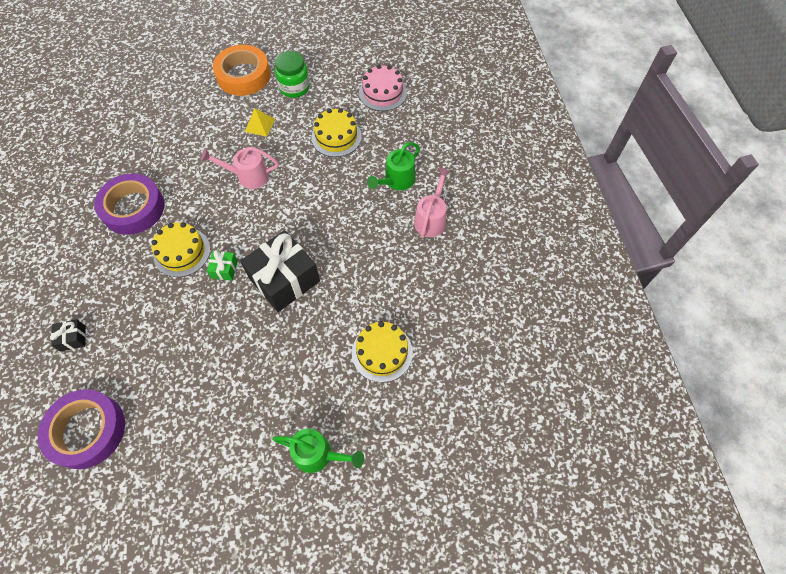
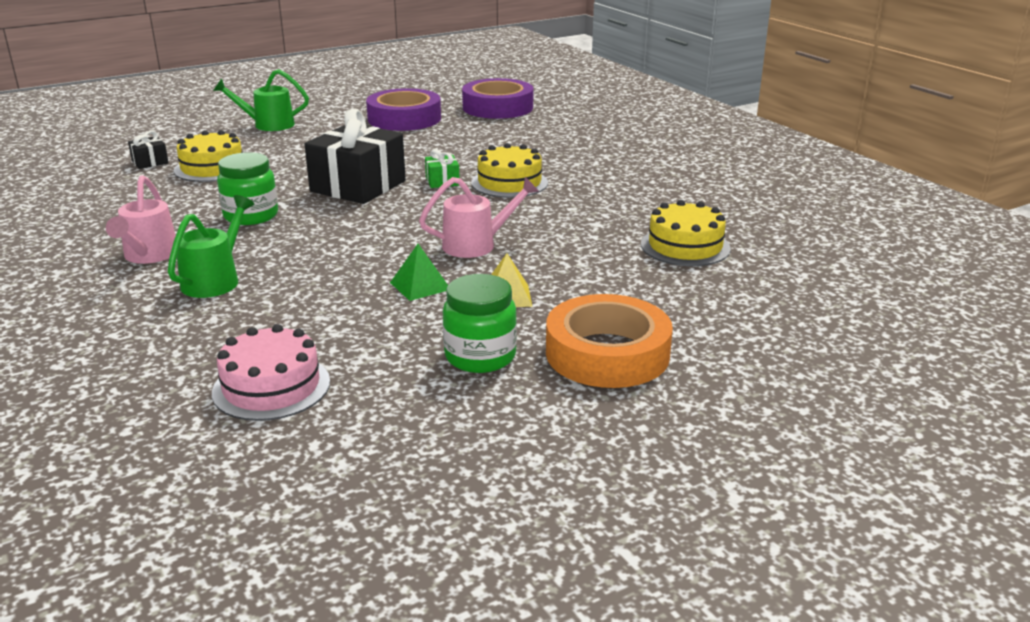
camera: 160 degrees right, 35 degrees down
black gift [50,319,86,352] -> black gift moved to [128,131,169,169]
purple tape [94,174,164,235] -> purple tape moved to [366,88,441,131]
yellow cake [311,108,362,157] -> yellow cake moved to [641,200,731,266]
none -> green jar [217,152,278,225]
none -> green pyramid [390,244,448,301]

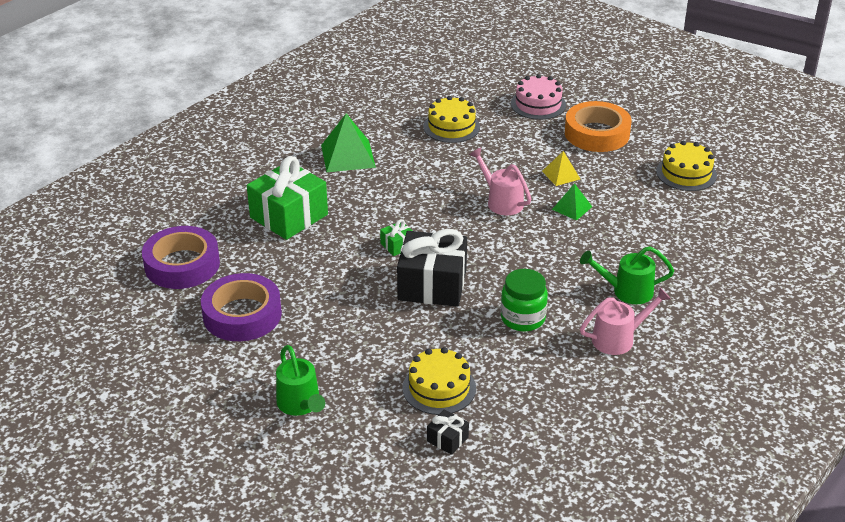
camera: 110 degrees left, 10 degrees up
pink cake [212,324,330,421] -> pink cake moved to [511,74,566,120]
green jar [442,274,517,373] -> none
yellow cake [471,143,548,198] -> yellow cake moved to [656,141,717,191]
none -> green gift [247,156,328,240]
none -> green pyramid [321,113,376,172]

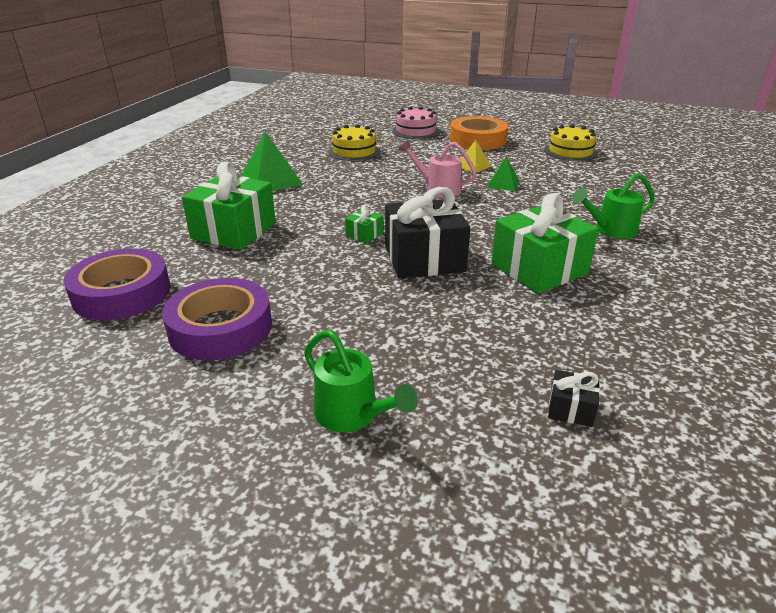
camera: 20 degrees left, 5 degrees down
yellow cake [403,347,476,415] -> none
green jar [501,269,548,332] -> green gift [491,193,598,294]
pink watering can [580,288,671,355] -> none

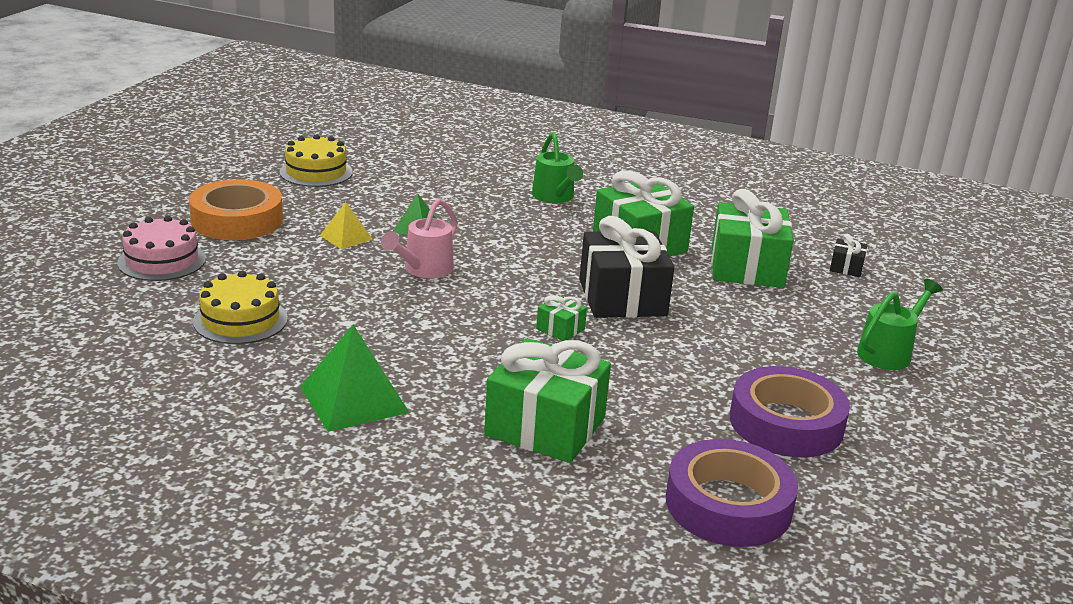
camera: 90 degrees left, 5 degrees down
none -> green gift [711,189,793,288]

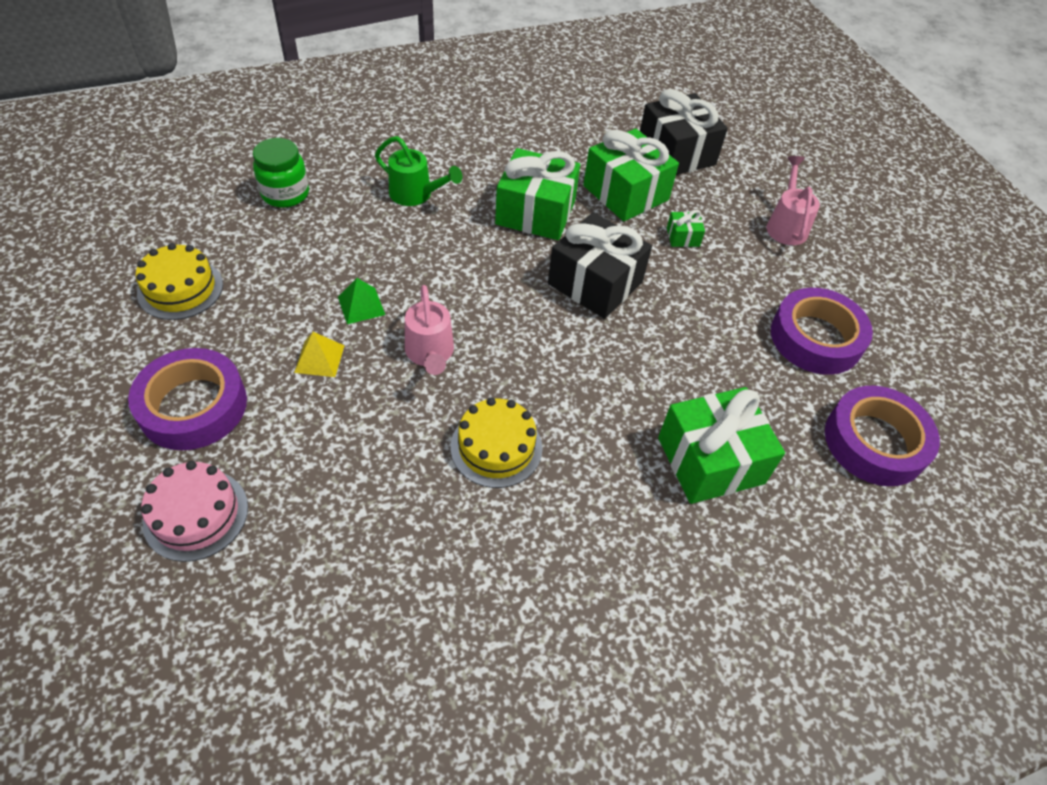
camera: 45 degrees left, 25 degrees up
orange tape [189,179,283,240] -> purple tape [128,348,247,450]
yellow cake [193,271,288,344] -> yellow cake moved to [451,397,542,488]
green pyramid [300,325,410,432] -> none
green gift [536,295,587,341] -> green gift moved to [667,210,705,247]
black gift [830,234,868,277] -> black gift [640,89,728,175], size x2.28
green watering can [857,279,943,370] -> pink watering can [767,156,820,245]
none -> green jar [253,138,309,208]

